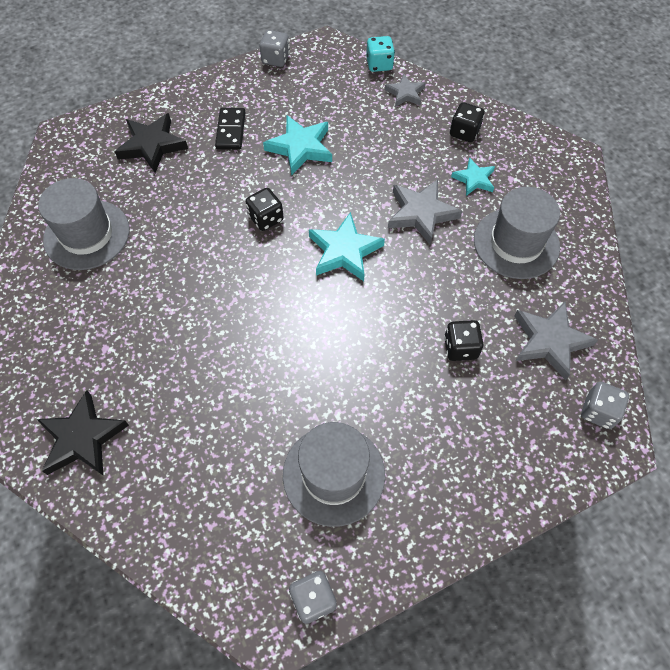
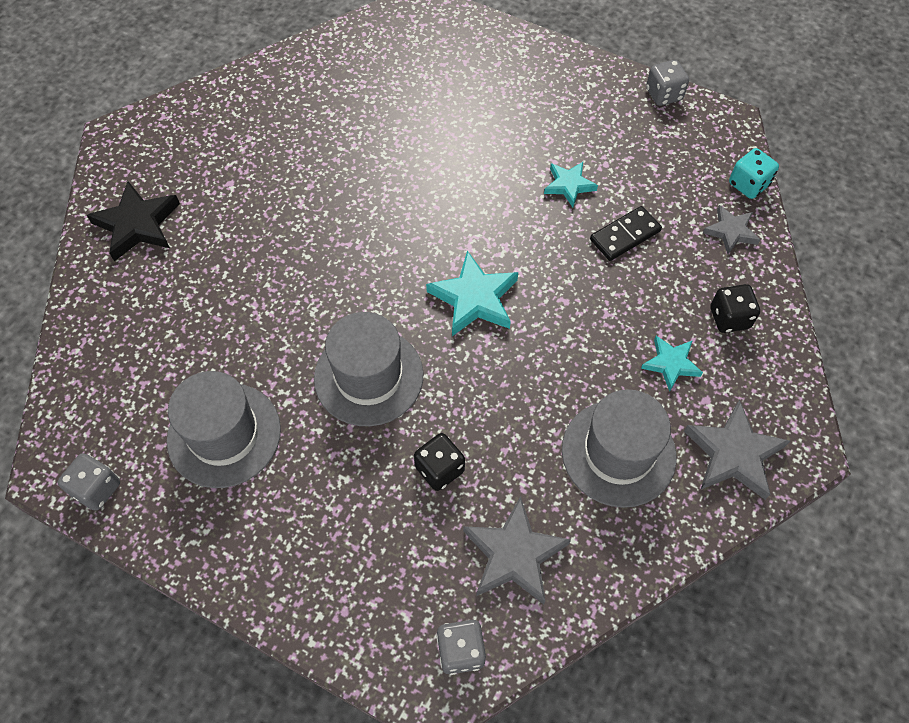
camera: 55 degrees right, 0 degrees up
grey hat [38,178,129,270] -> grey hat moved to [314,312,424,426]
black star [115,113,188,173] -> none
black domino [215,108,246,150] -> black domino moved to [590,206,662,261]
black dice [245,188,283,231] -> none
turquoise star [263,115,332,175] -> turquoise star [544,162,598,207], size x0.62
grey star [388,179,462,245] -> grey star moved to [684,400,790,500]

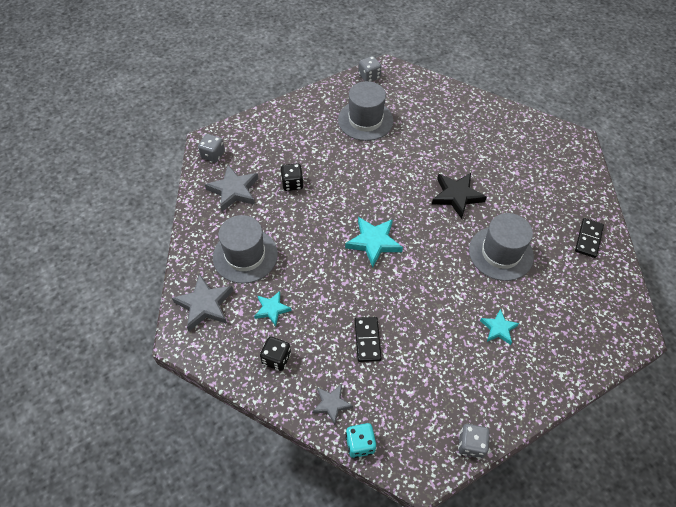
camera: 120 degrees right, 5 degrees down
black star [87,181,180,261] -> black star moved to [432,173,487,219]
grey hat [314,312,424,426] -> grey hat moved to [469,213,534,281]
turquoise star [544,162,598,207] -> turquoise star moved to [480,309,519,345]
none -> black domino [575,218,604,258]

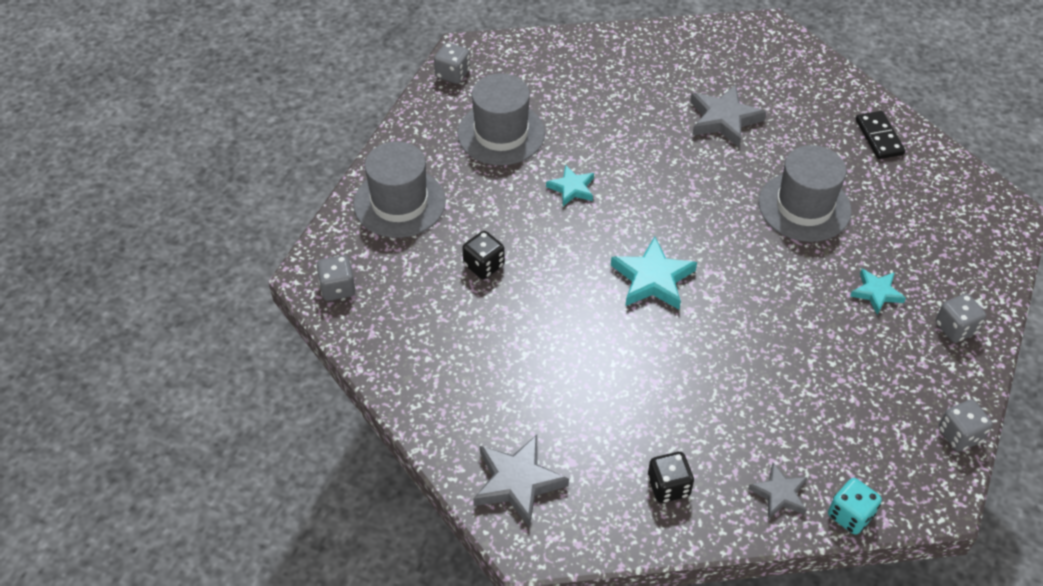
camera: 35 degrees left, 5 degrees down
grey star [205,165,259,212] -> grey star moved to [690,85,767,147]
grey hat [213,215,278,283] -> grey hat moved to [353,141,446,238]
turquoise star [254,291,292,326] -> turquoise star moved to [546,165,594,206]
black domino [355,317,381,362] -> none
black star [432,173,487,219] -> none
none -> grey dice [935,294,986,343]

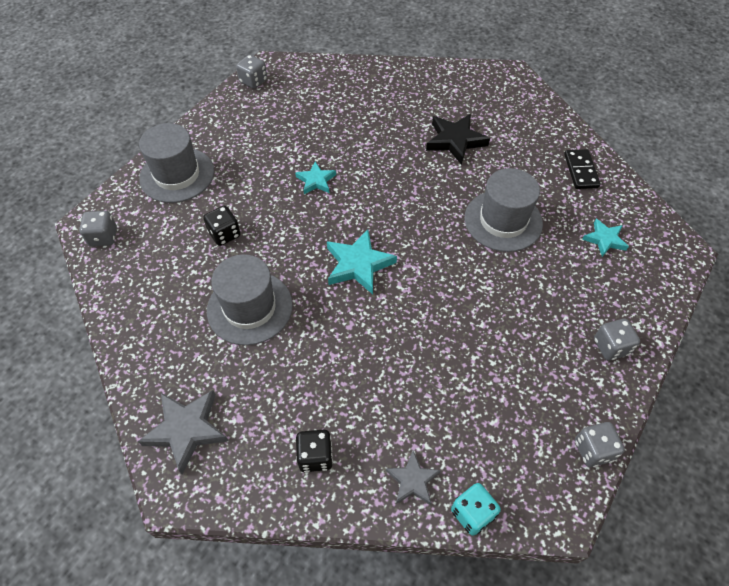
camera: 10 degrees right, 5 degrees up
grey hat [457,73,545,165] -> grey hat moved to [207,254,293,345]
grey star [690,85,767,147] -> black star [426,114,490,165]
turquoise star [850,269,906,315] -> turquoise star moved to [582,219,629,257]

